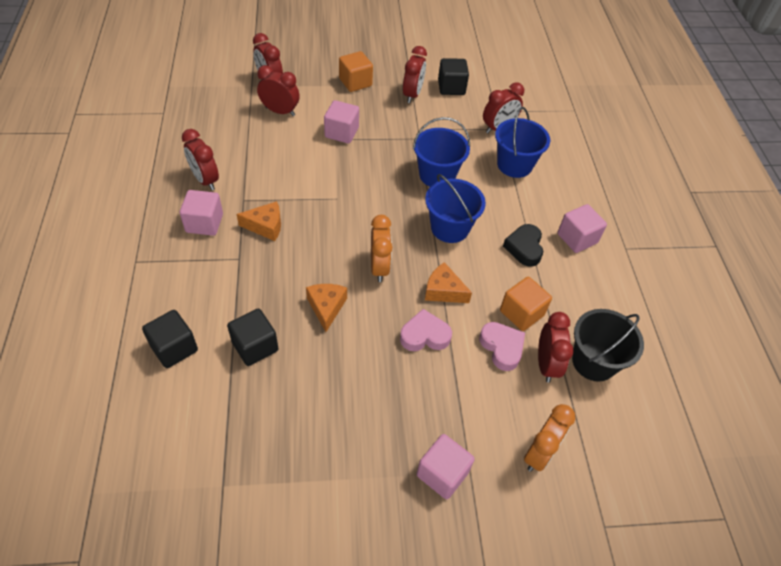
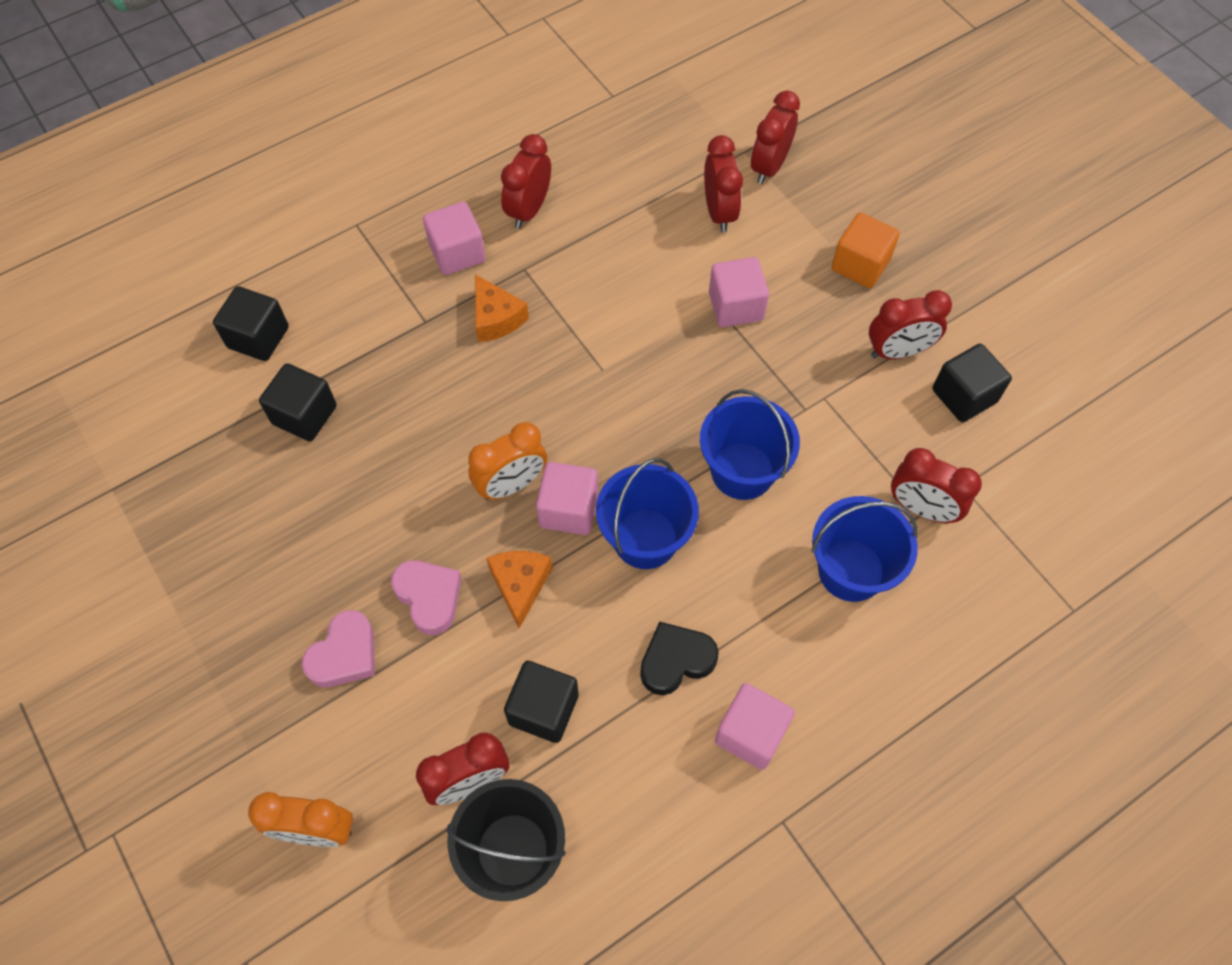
camera: 65 degrees right, 10 degrees up
orange cheese [306,284,347,332] -> none
pink cube [417,434,475,499] -> pink cube moved to [536,462,598,535]
pink heart [479,322,525,371] -> pink heart moved to [302,610,375,687]
orange cube [500,277,552,331] -> black cube [504,661,579,743]

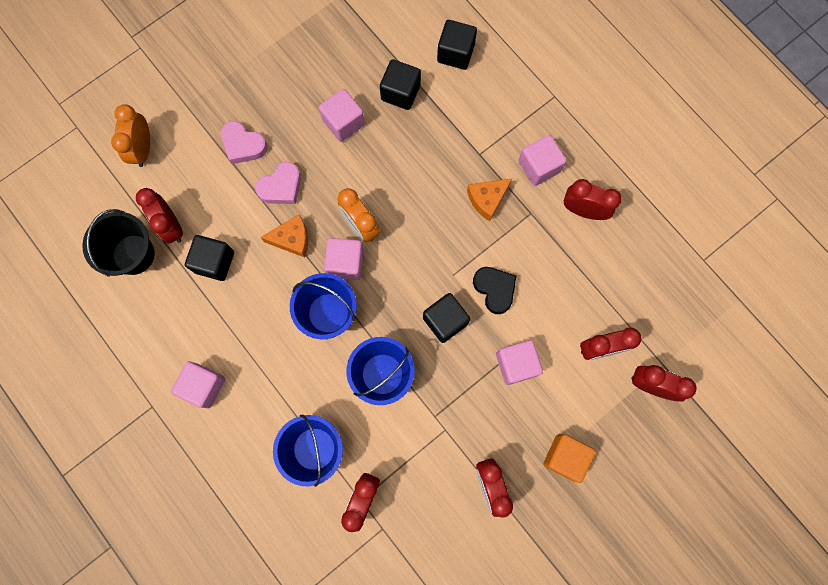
camera: 85 degrees right, 15 degrees up
black heart [640,622,719,695] -> black heart moved to [473,267,516,314]
black cube [932,344,1012,422] -> black cube moved to [423,293,470,343]
none -> pink cube [319,89,365,142]

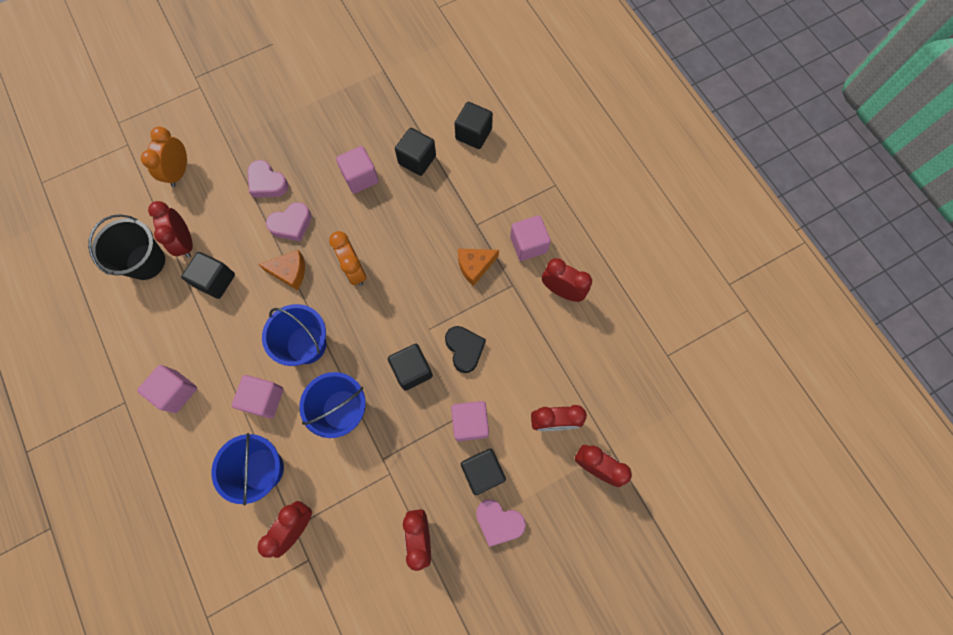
camera: 10 degrees right, 5 degrees down
pink cube [324,238,364,280] -> pink cube moved to [232,375,284,419]
orange cube [543,434,595,483] -> pink heart [476,499,526,547]
none -> black cube [461,448,506,495]

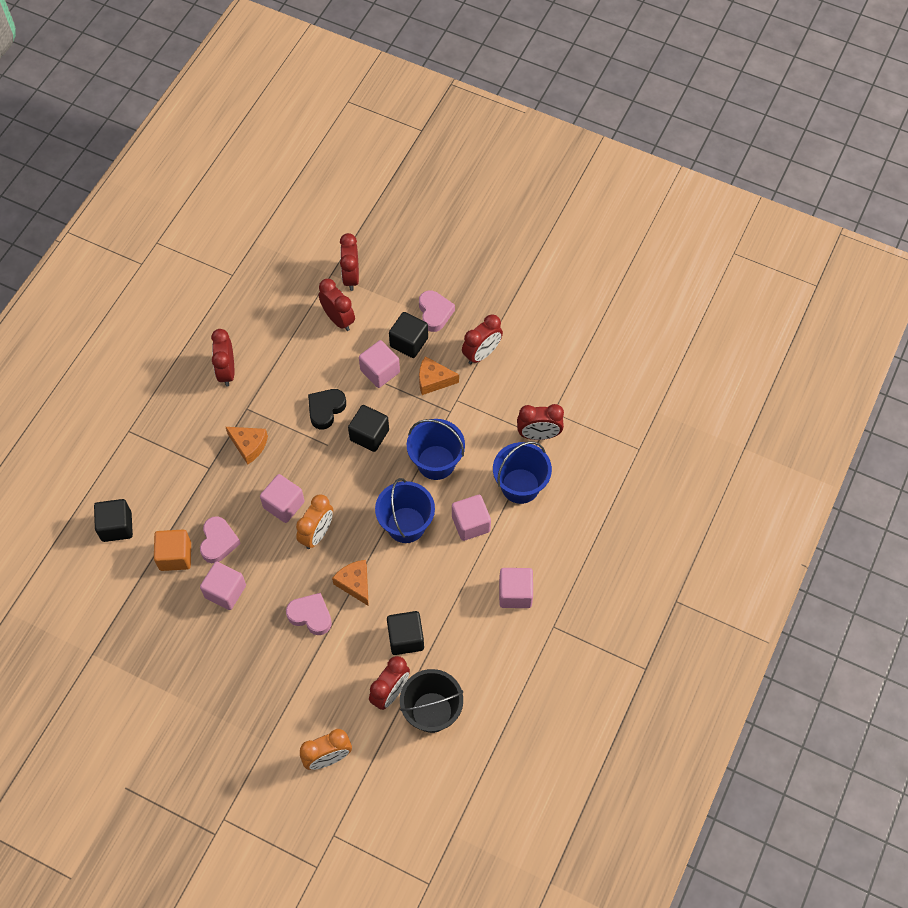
camera: 125 degrees left, 10 degrees down
pink heart [248,160,288,198] -> pink heart moved to [200,516,241,563]
black cube [395,128,436,176] -> orange cube [154,530,191,571]
pink cube [510,215,551,261] -> pink cube moved to [260,474,305,523]
none -> orange cheese [419,356,459,395]

